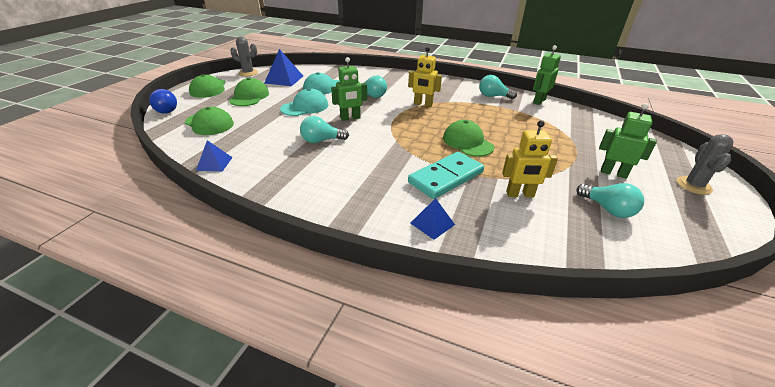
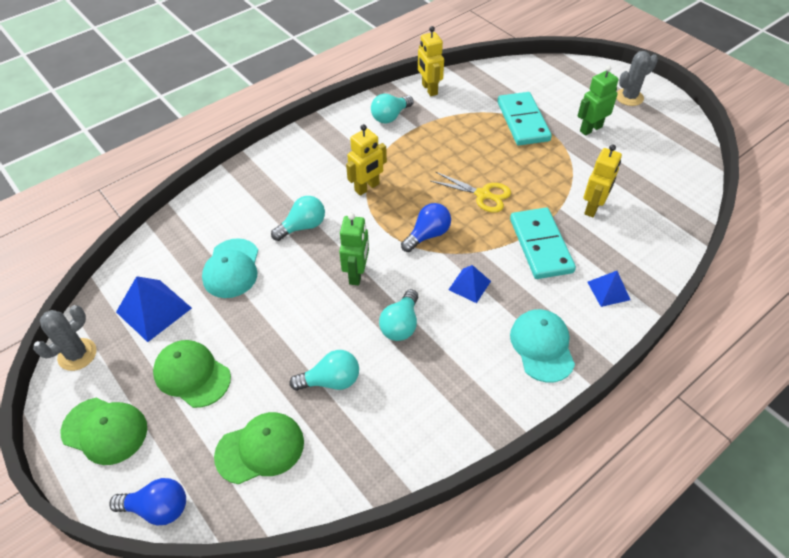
camera: 60 degrees left, 15 degrees up
blue pyramid [196,140,233,172] -> blue pyramid moved to [448,265,491,303]
turquoise cap [280,88,328,116] -> turquoise cap moved to [510,309,575,383]
green cap [443,120,494,157] -> yellow scissors [430,172,511,213]
green robot [533,45,561,105] -> yellow robot [418,26,444,96]
turquoise light bulb [576,183,644,218] -> turquoise light bulb moved to [290,350,359,391]
grey cactus [676,134,733,195] -> grey cactus turned 75 degrees counterclockwise [616,51,658,106]
none -> blue light bulb [401,203,451,252]
none -> turquoise domino [497,92,552,145]

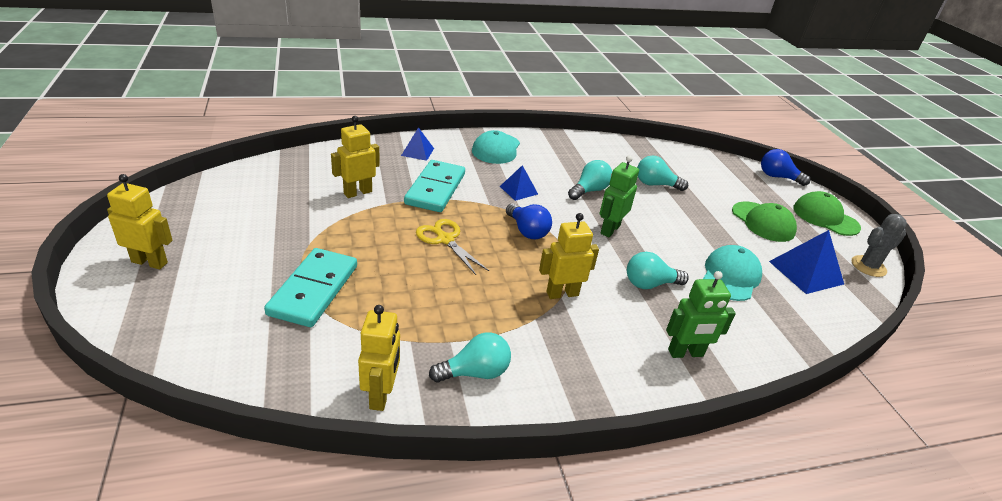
camera: 160 degrees left, 15 degrees down
green cap [214,412,304,484] -> none
blue light bulb [401,203,451,252] -> blue light bulb turned 105 degrees counterclockwise [506,204,552,239]
green robot [578,65,619,136] -> green robot moved to [666,271,736,358]
grey cactus [616,51,658,106] -> yellow robot [107,174,173,269]

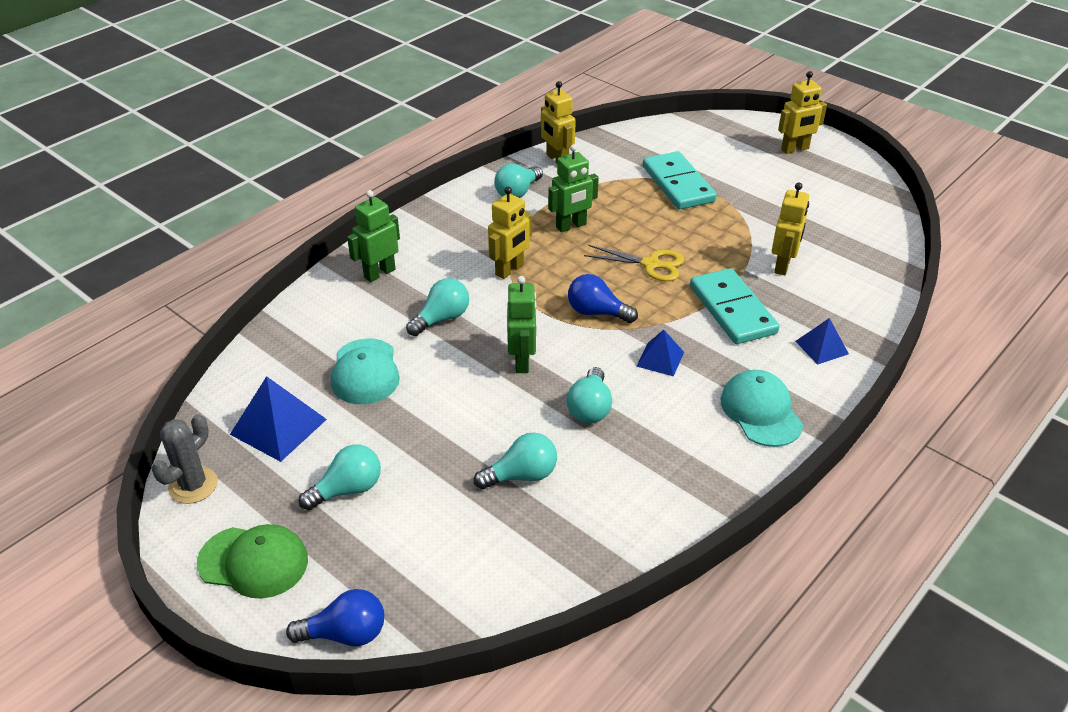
camera: 150 degrees right, 5 degrees up
green cap [732,201,797,242] -> turquoise light bulb [299,445,381,510]
none -> green robot [548,144,599,232]

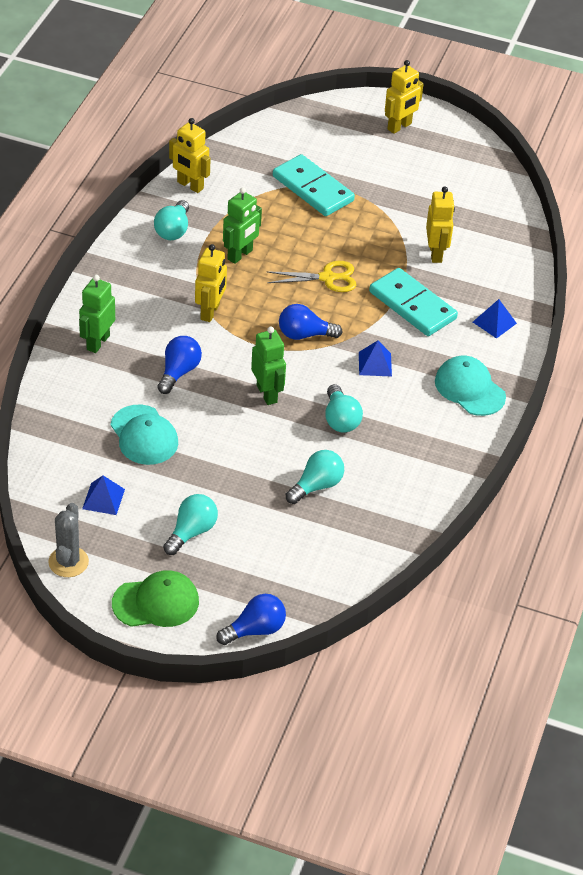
camera: 25 degrees left, 5 degrees up
blue pyramid [230,376,327,462] -> blue pyramid [82,476,125,515], size x0.61
turquoise light bulb [406,278,469,336] -> blue light bulb [157,336,202,394]

